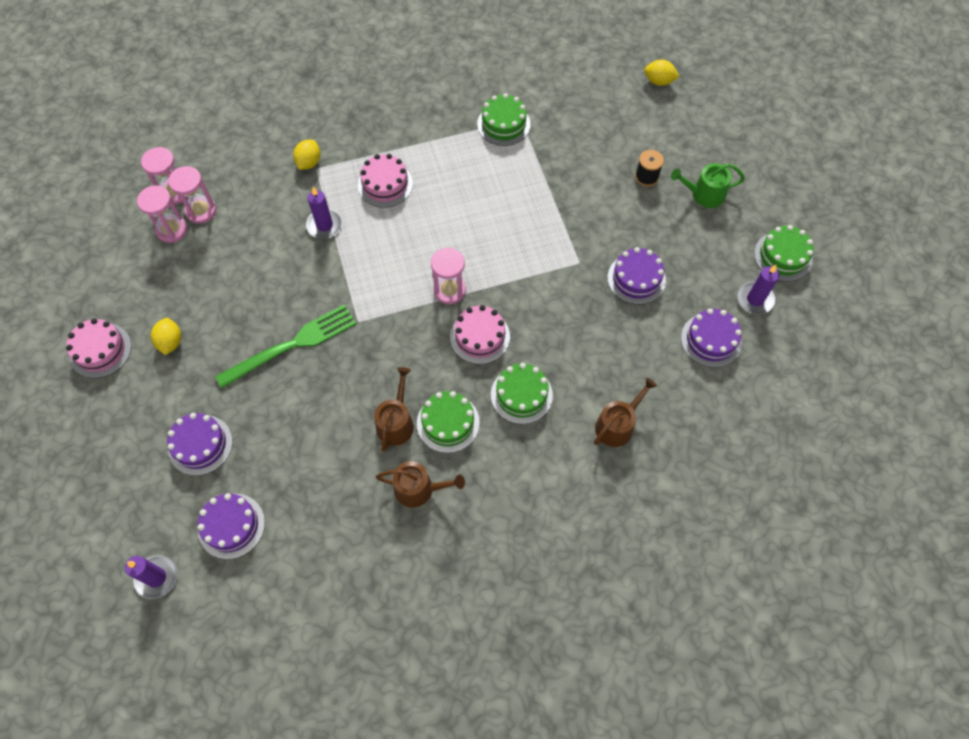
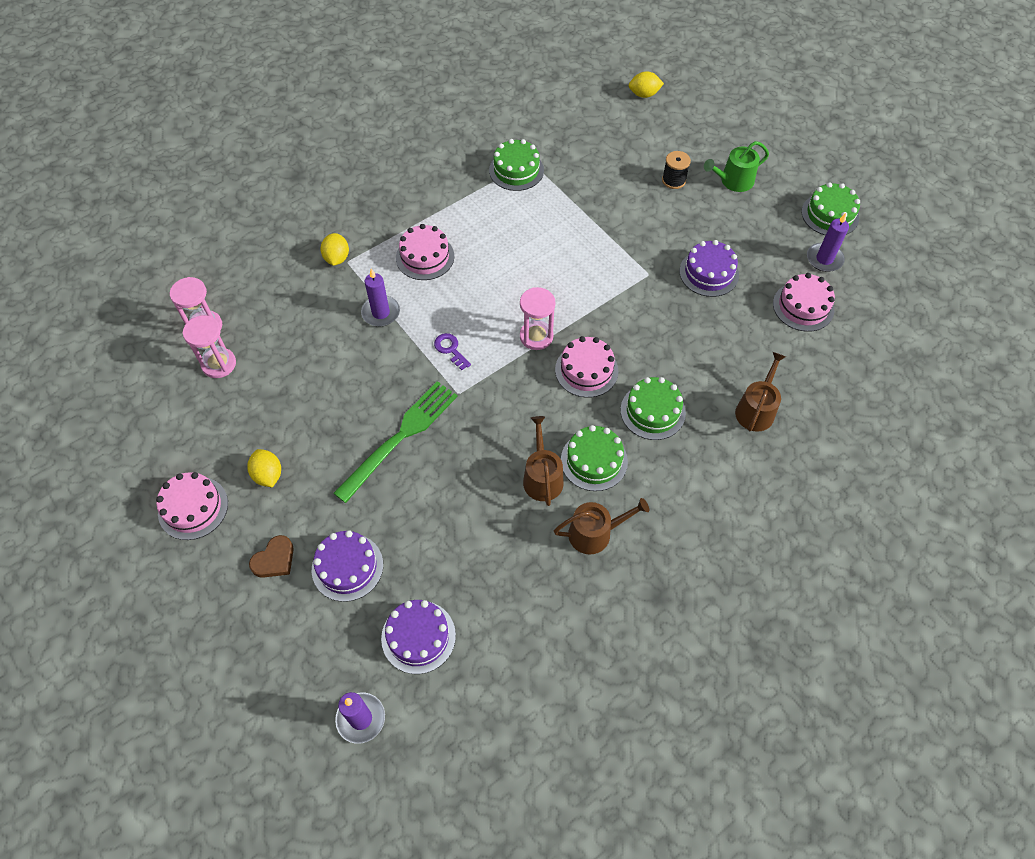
camera: 20 degrees left, 5 degrees down
pink hourglass [168,166,216,224] -> none
purple cake [681,309,742,368] -> pink cake [773,273,835,332]
none -> brown heart [249,535,294,578]
none -> purple key [434,333,471,370]

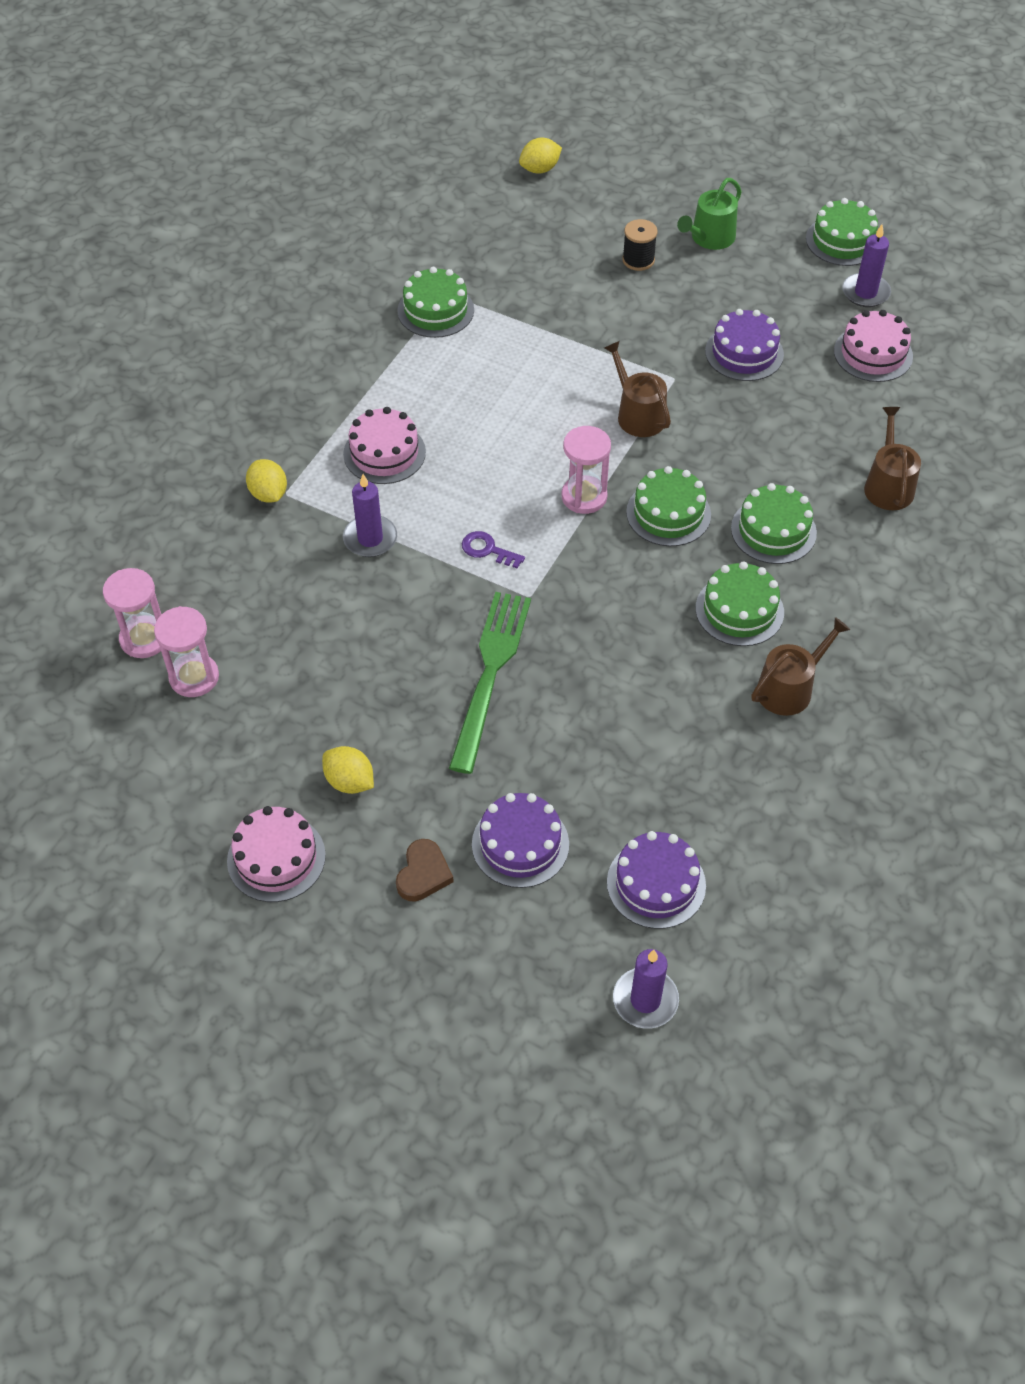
camera: 25 degrees left, 5 degrees down
brown watering can [523,416,564,506] -> brown watering can moved to [604,341,671,437]
pink cake [555,336,618,398] -> green cake [626,466,711,546]

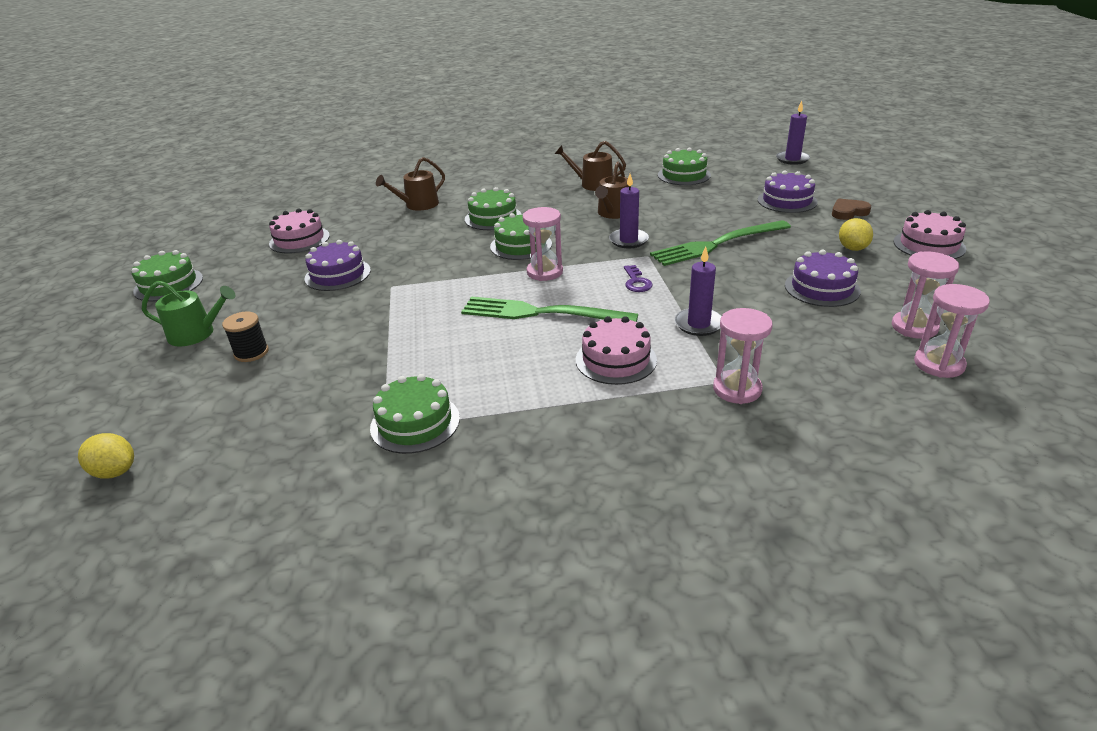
camera: 125 degrees left, 20 degrees down
yellow lemon [246,459,287,503] -> pink hourglass [713,308,773,404]
brown watering can [604,341,671,437] -> brown watering can moved to [595,162,629,219]
purple cake [607,831,706,929] -> purple cake moved to [785,250,861,307]
green cake [695,561,784,646] -> green cake moved to [658,148,711,185]
purple candle [842,224,891,307] -> purple candle moved to [609,174,649,248]
none -> green fork [461,296,638,322]

